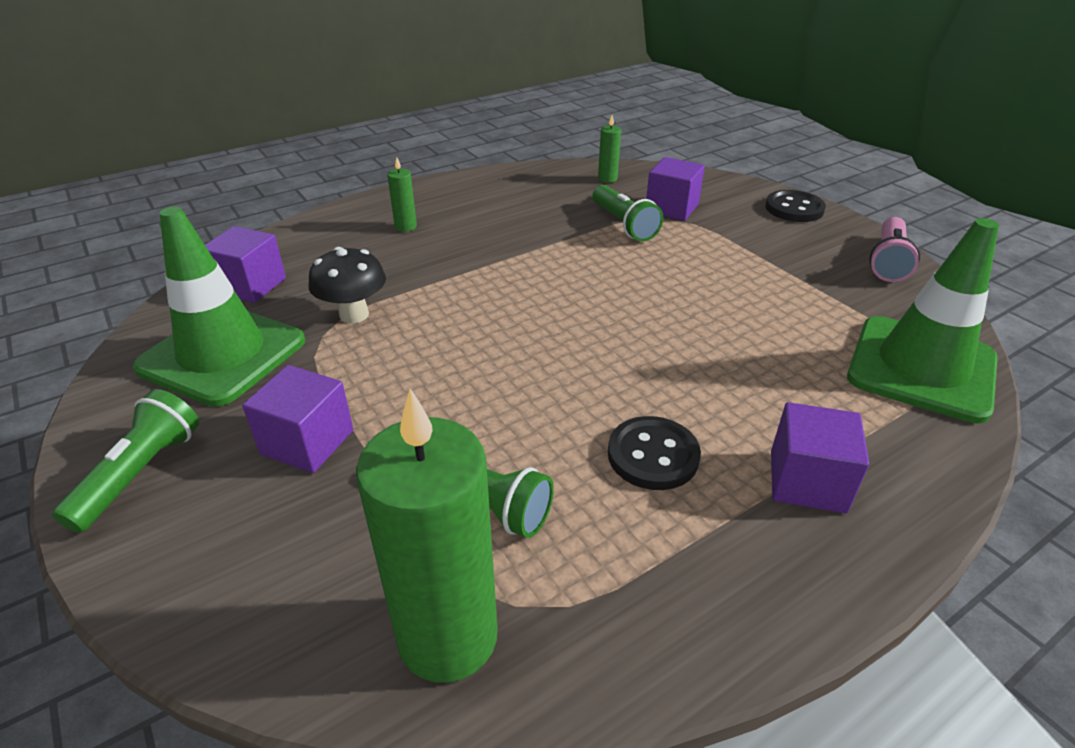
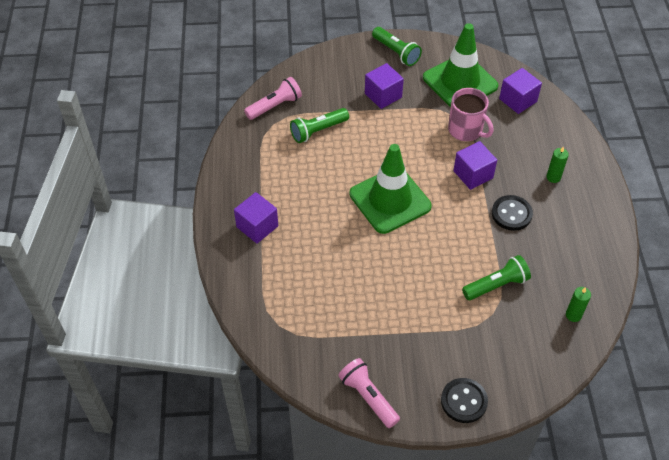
camera: 120 degrees right, 15 degrees up
black mushroom [309,247,386,323] -> pink mug [448,88,493,141]
green candle [356,388,498,683] -> pink flashlight [244,77,302,120]
green flashlight [593,185,663,241] -> green flashlight turned 150 degrees clockwise [462,255,531,300]
black button [608,416,701,490] -> black button moved to [492,195,533,231]
purple cube [646,157,705,221] -> purple cube moved to [453,141,497,190]
green traffic cone [847,218,999,423] -> green traffic cone moved to [350,144,432,234]

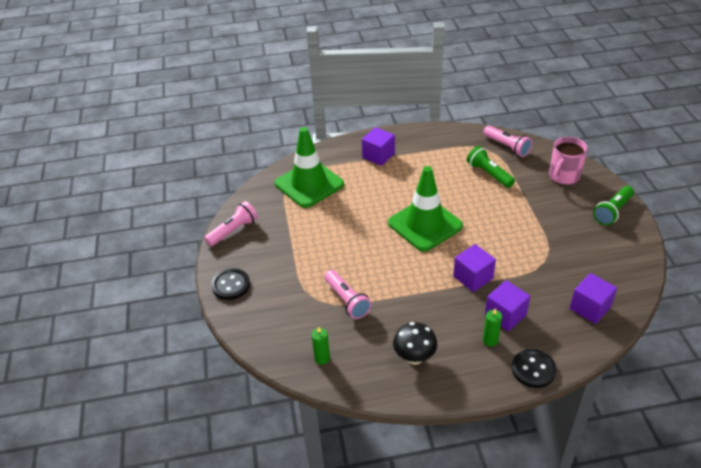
camera: 85 degrees right, 10 degrees down
purple cube [365,63,404,109] -> purple cube moved to [485,280,530,331]
green traffic cone [423,23,498,107] -> green traffic cone moved to [275,127,344,208]
pink mug [448,88,493,141] -> pink mug moved to [549,137,588,185]
green flashlight [462,255,531,300] -> pink flashlight [324,270,372,319]
black button [492,195,533,231] -> black button moved to [512,349,556,388]
none -> black mushroom [393,322,437,365]

